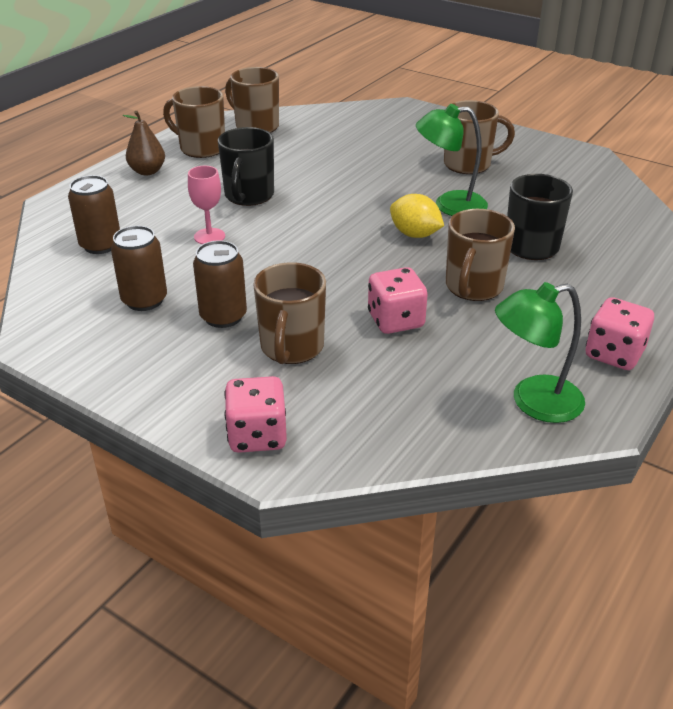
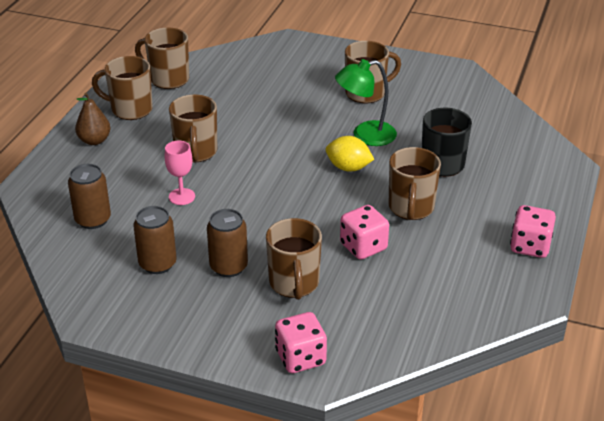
camera: 15 degrees left, 0 degrees up
black mug [218,127,274,206] -> brown mug [169,95,217,162]
green lamp [495,282,585,423] -> none

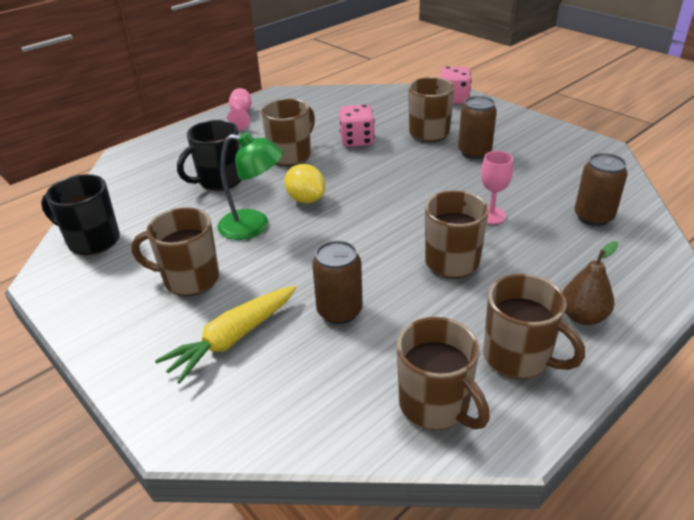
camera: 150 degrees left, 0 degrees up
brown can [133,206,177,274] -> brown can moved to [312,240,363,324]
pink dice [510,205,556,258] -> pink goblet [227,88,251,130]
none -> black mug [41,174,120,255]
none -> yellow carrot [155,286,296,384]

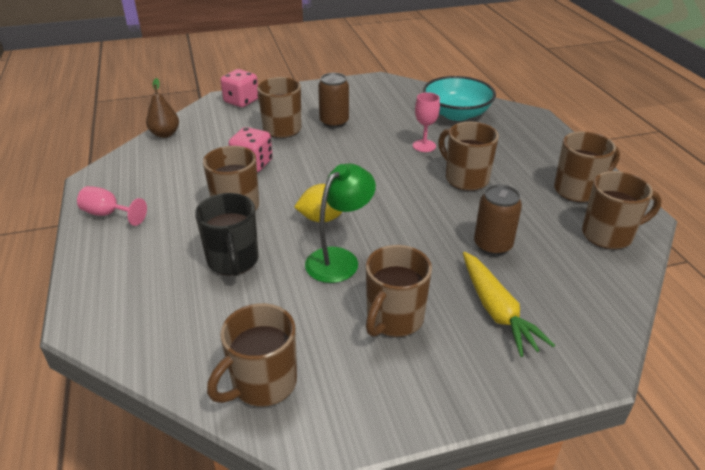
camera: 65 degrees left, 0 degrees up
black mug [41,174,120,255] -> brown mug [207,303,297,407]
brown pear [562,241,618,325] -> brown pear moved to [146,78,179,138]
brown can [574,153,627,226] -> turquoise bowl [423,76,496,121]

